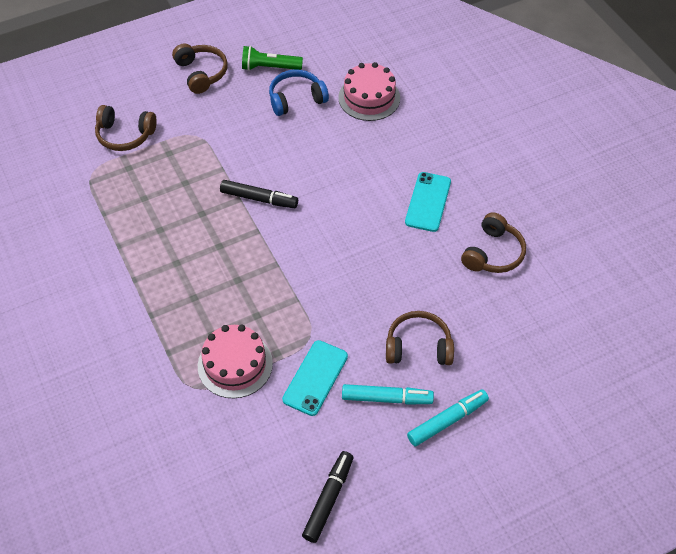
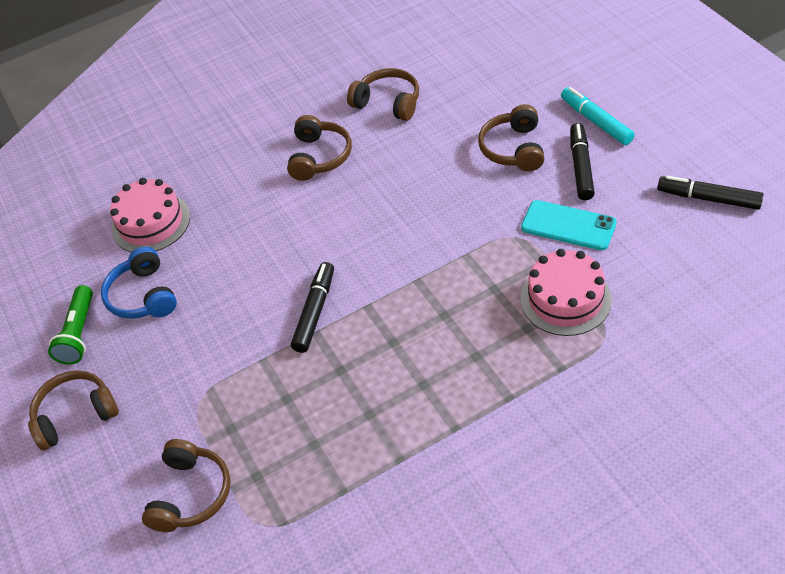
camera: 85 degrees left, 5 degrees down
turquoise marker [342,384,434,405] -> black marker [570,123,595,200]
turquoise phone [405,172,451,232] -> brown headphones [287,115,352,181]

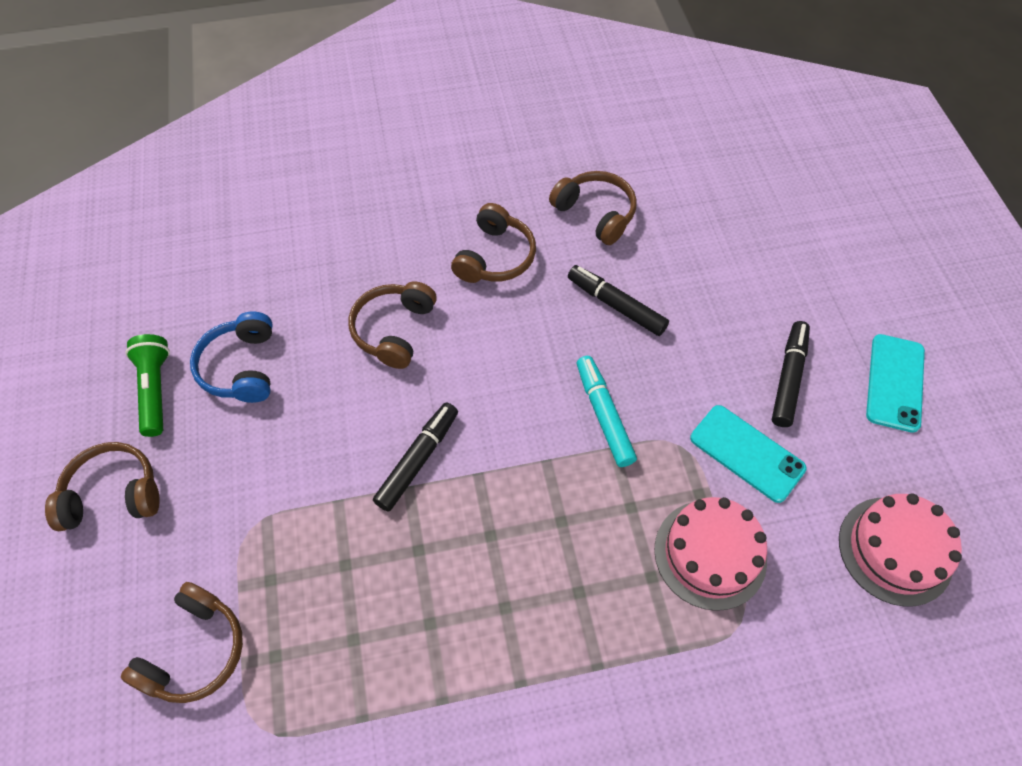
camera: 10 degrees right, 10 degrees up
green flashlight [48,285,93,364] -> green flashlight turned 150 degrees clockwise [125,334,170,437]
pink cake [110,178,190,252] -> pink cake moved to [839,493,962,607]
brown headphones [478,104,545,171] -> brown headphones moved to [349,281,437,369]
turquoise marker [561,87,635,145] -> turquoise marker moved to [576,356,637,467]
black marker [657,176,764,210] -> black marker moved to [568,265,669,336]
none -> turquoise phone [866,334,925,433]

